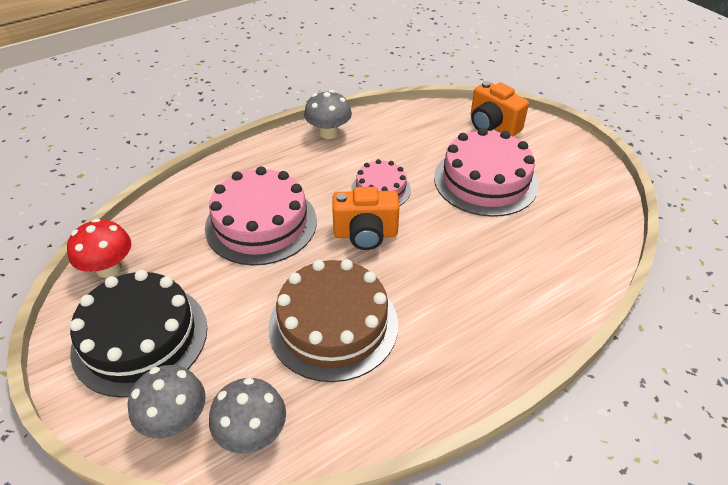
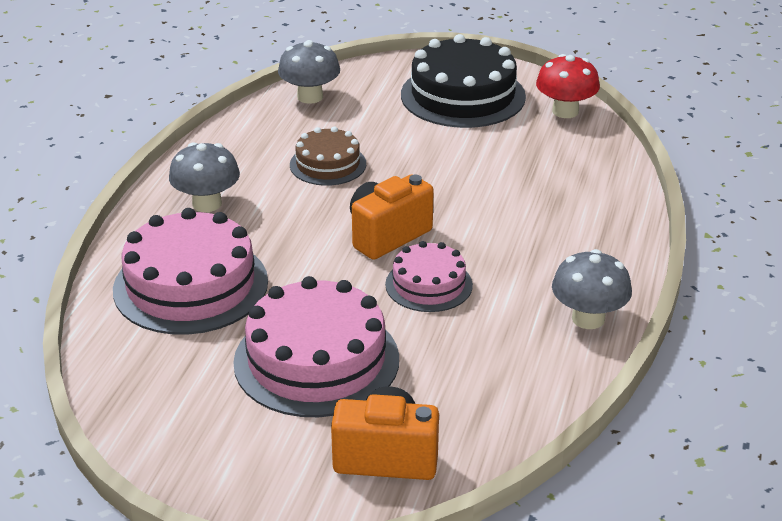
camera: 140 degrees right, 10 degrees down
grey mushroom [128,365,206,439] -> grey mushroom moved to [169,142,240,212]
pink cake [205,166,317,265] -> pink cake moved to [113,208,268,335]
brown cake [269,259,398,382] -> brown cake [290,127,366,186], size x0.57

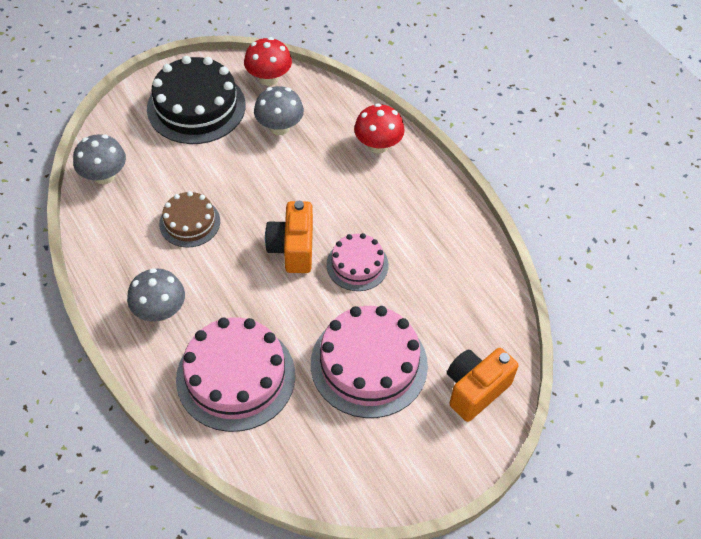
camera: 50 degrees left, 20 degrees up
grey mushroom [552,249,632,329] -> grey mushroom moved to [254,86,304,135]
none -> red mushroom [354,103,405,153]

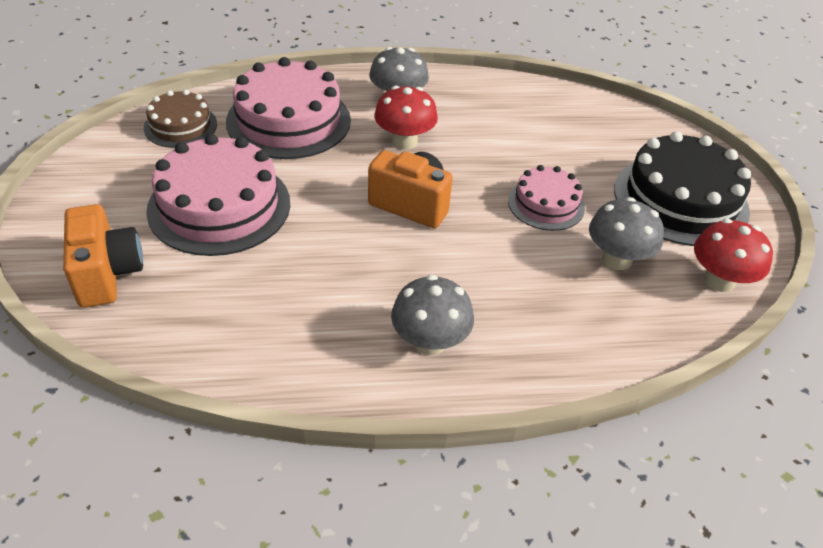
camera: 115 degrees right, 10 degrees down
grey mushroom [73,134,126,185] -> grey mushroom moved to [391,275,474,355]
brown cake [159,191,220,247] -> brown cake moved to [144,90,217,148]
pink cake [326,233,389,291] -> pink cake moved to [508,165,585,231]
red mushroom [354,103,405,153] -> red mushroom moved to [374,86,438,150]

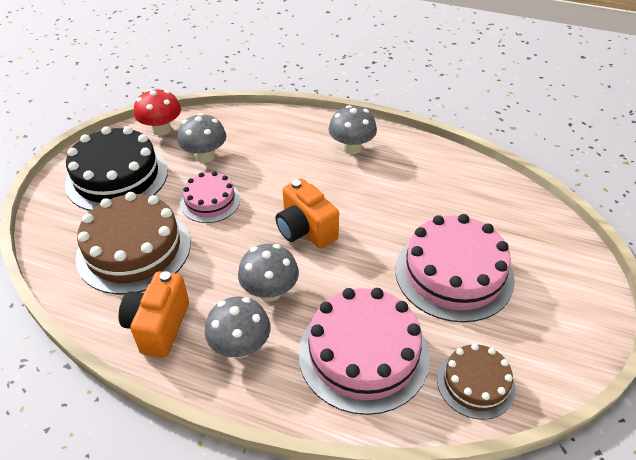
camera: 150 degrees left, 0 degrees up
orange camera [63,204,143,308] -> orange camera moved to [119,271,189,358]
red mushroom [374,86,438,150] -> grey mushroom [238,244,299,302]
none -> brown cake [75,192,191,294]

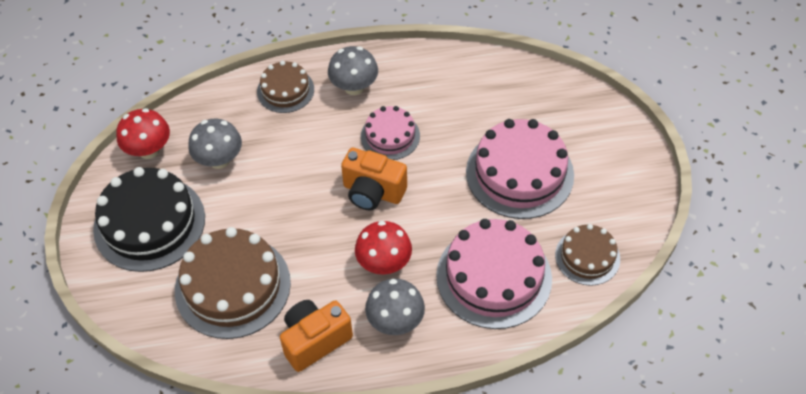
camera: 30 degrees left, 10 degrees up
orange camera [119,271,189,358] -> orange camera turned 75 degrees clockwise [280,300,353,372]
pink cake [180,171,240,223] -> pink cake moved to [361,106,420,160]
grey mushroom [238,244,299,302] -> red mushroom [355,221,412,275]
none -> brown cake [257,61,314,113]

